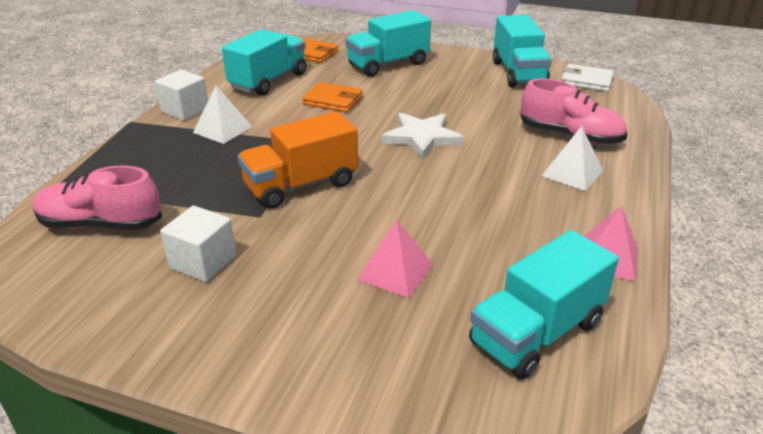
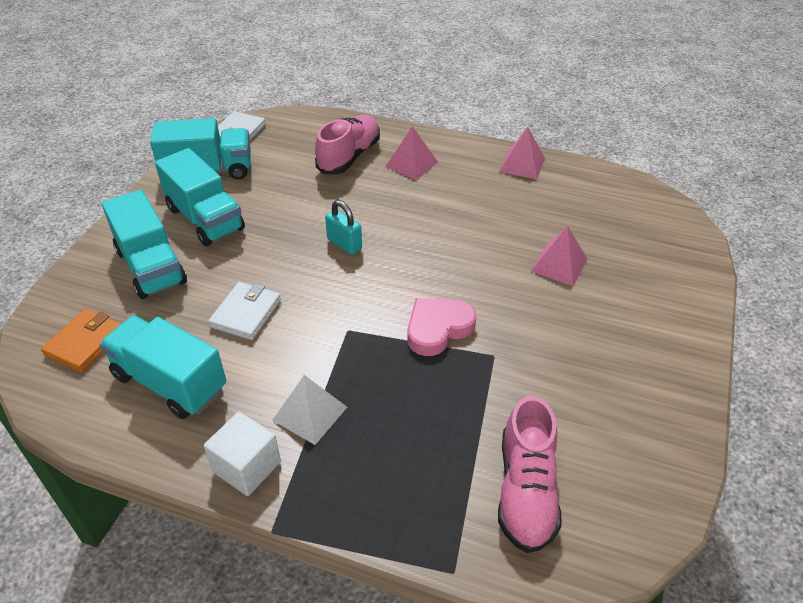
camera: 90 degrees left, 10 degrees up
white cube [160,206,237,282] -> none
orange truck [238,111,358,209] -> pink heart [408,298,476,356]
orange wallet [302,82,363,112] -> white wallet [208,282,281,340]
white star [381,113,464,159] -> turquoise padlock [325,200,362,255]
turquoise truck [469,230,619,379] -> turquoise truck moved to [155,148,245,246]
white pyramid [542,126,603,191] -> pink pyramid [385,126,438,180]

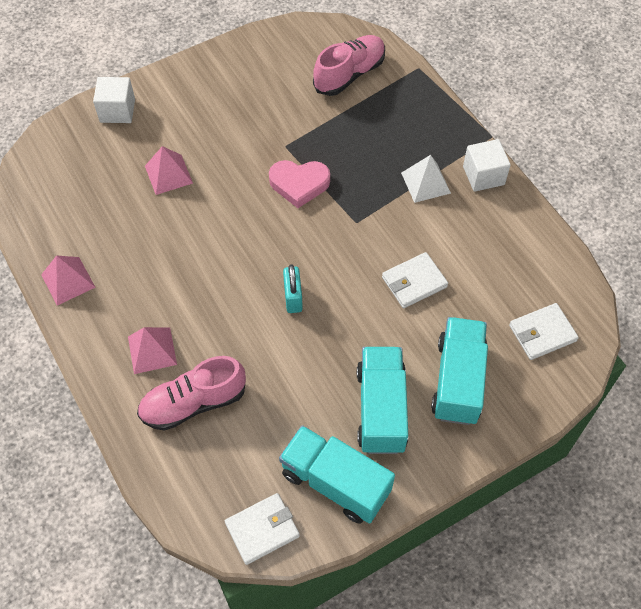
camera: 140 degrees left, 15 degrees up
orange wallet [41,309,121,373] -> white wallet [509,303,579,360]
turquoise truck [100,315,226,419] -> none
none -> white cube [93,77,135,123]

